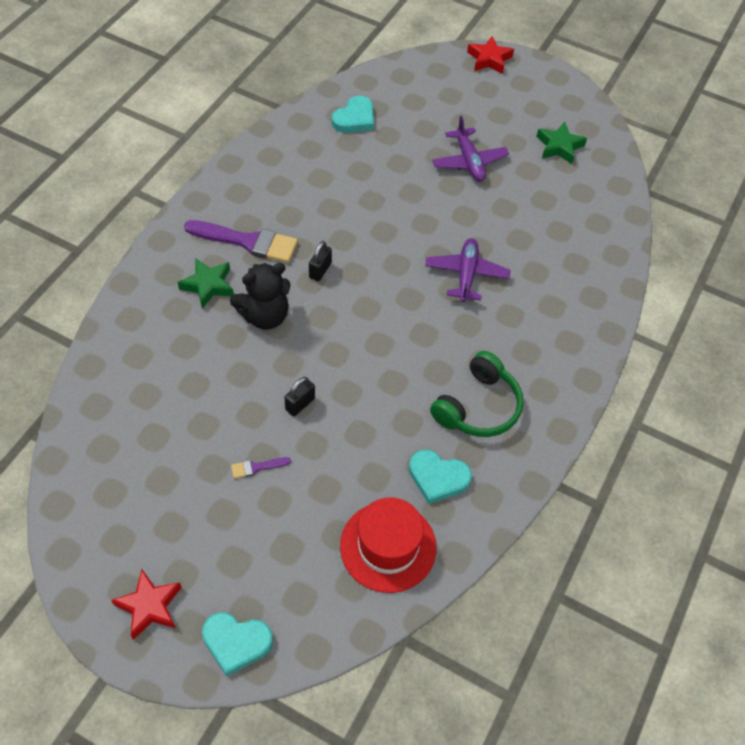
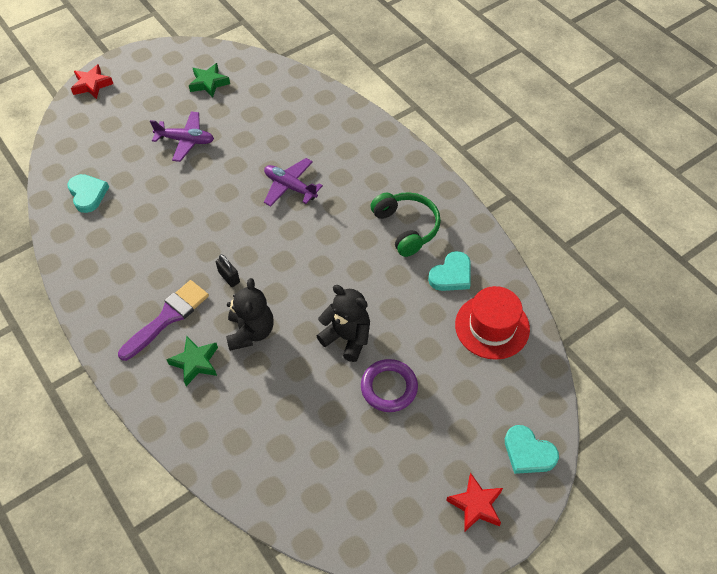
camera: 60 degrees left, 0 degrees up
turquoise heart [202,612,273,676] -> turquoise heart turned 90 degrees clockwise [505,425,559,474]
purple brush [231,457,291,479] -> purple ring [361,359,418,412]
black padlock [284,377,315,416] -> black teddy bear [317,285,370,362]

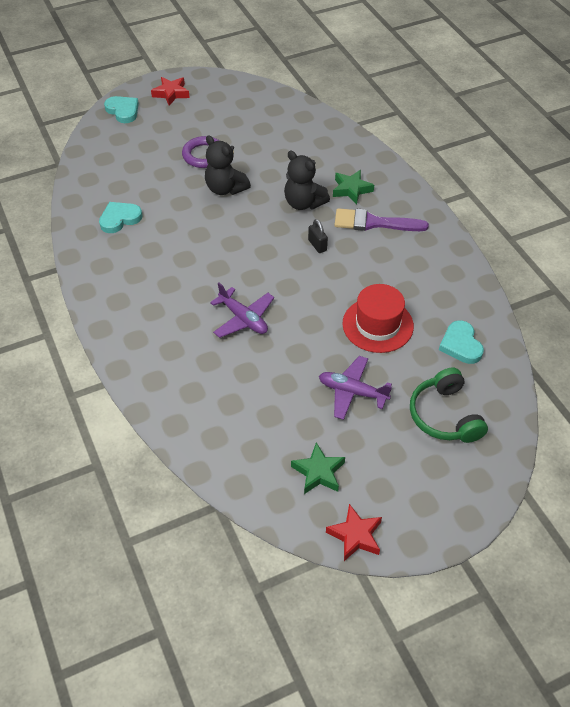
camera: 170 degrees left, 5 degrees down
red star [71,64,113,99] -> red star moved to [326,504,382,561]
purple brush [118,280,209,361] -> purple brush turned 45 degrees clockwise [335,208,429,231]
black teddy bear [226,278,274,351] -> black teddy bear turned 60 degrees counterclockwise [284,151,330,210]
green headphones [370,192,441,257] -> green headphones moved to [410,368,488,443]
red hat [455,286,530,360] -> red hat moved to [342,284,414,353]

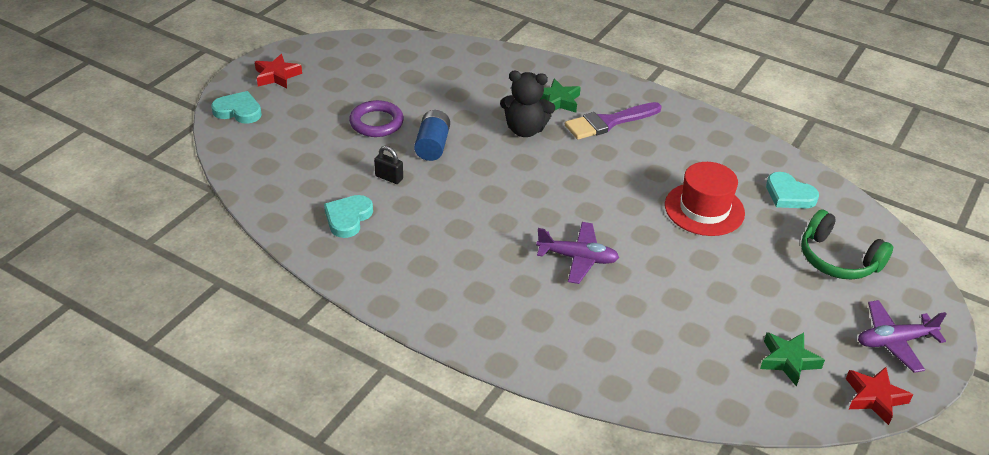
camera: 35 degrees left, 10 degrees down
black teddy bear [205,136,251,195] -> blue battery [414,110,450,161]
black padlock [308,219,328,253] -> black padlock moved to [374,146,403,184]
purple plane [319,356,392,420] -> purple plane moved to [858,300,946,373]

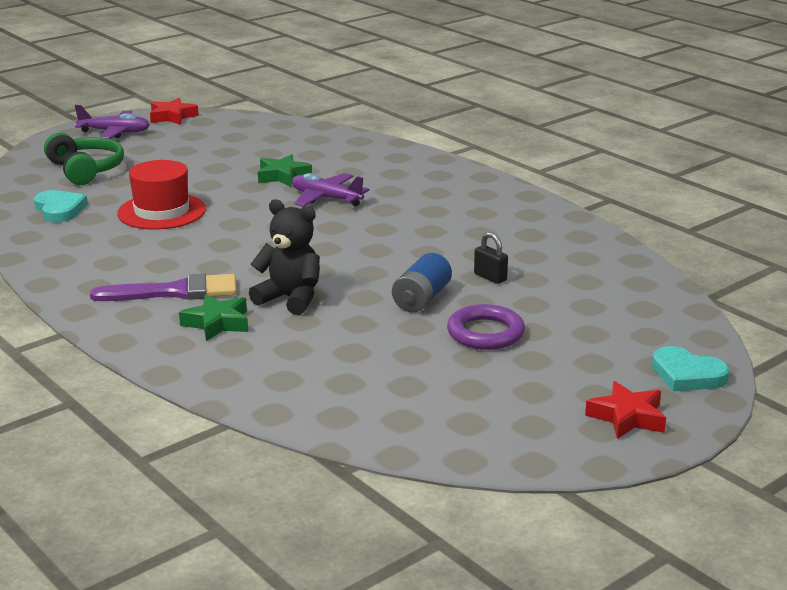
camera: 160 degrees left, 15 degrees down
turquoise heart [324,195,373,238] -> none
green star [760,332,825,386] -> green star moved to [258,154,312,187]

